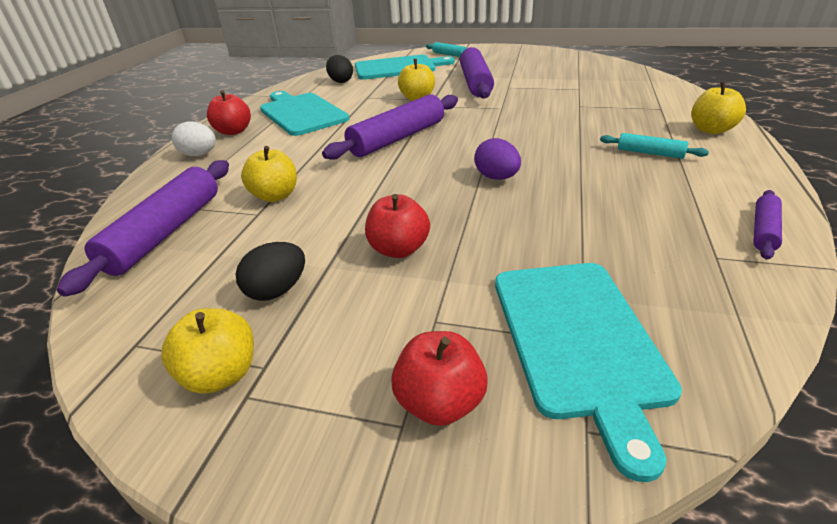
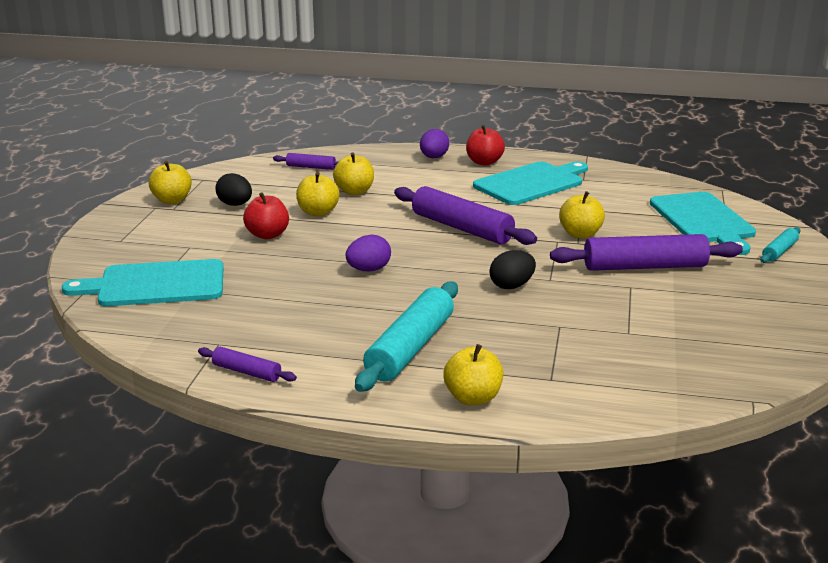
camera: 85 degrees right, 10 degrees down
purple rolling pin [57,160,229,297] -> purple rolling pin [273,153,338,170], size x0.50
white egg [172,121,216,156] -> purple egg [420,129,449,158]
black egg [326,55,353,83] -> black egg moved to [489,250,536,289]
red apple [391,331,488,426] -> none
turquoise rolling pin [600,133,709,159] -> turquoise rolling pin [355,282,458,392], size x2.00
none -> yellow apple [296,172,339,216]

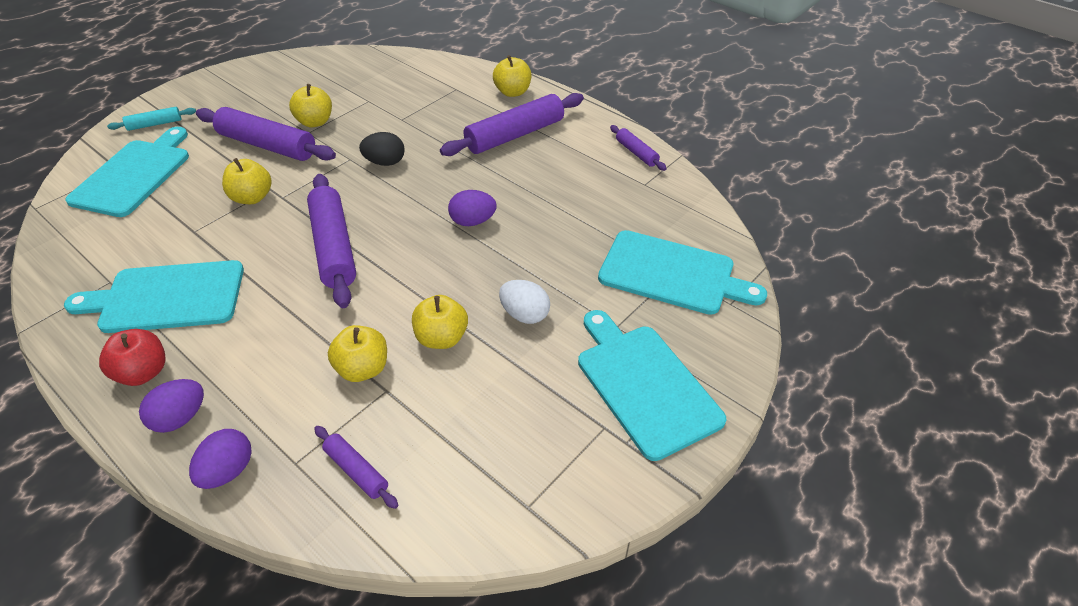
camera: 150 degrees left, 20 degrees up
yellow apple [149,161,192,204] -> yellow apple moved to [289,84,332,127]
black egg [215,173,252,206] -> none
red apple [243,192,289,239] -> white egg [499,280,550,324]
turquoise rolling pin [355,282,458,392] -> purple rolling pin [440,93,584,156]
none -> purple egg [189,429,252,489]
none -> turquoise cutting board [578,310,726,461]

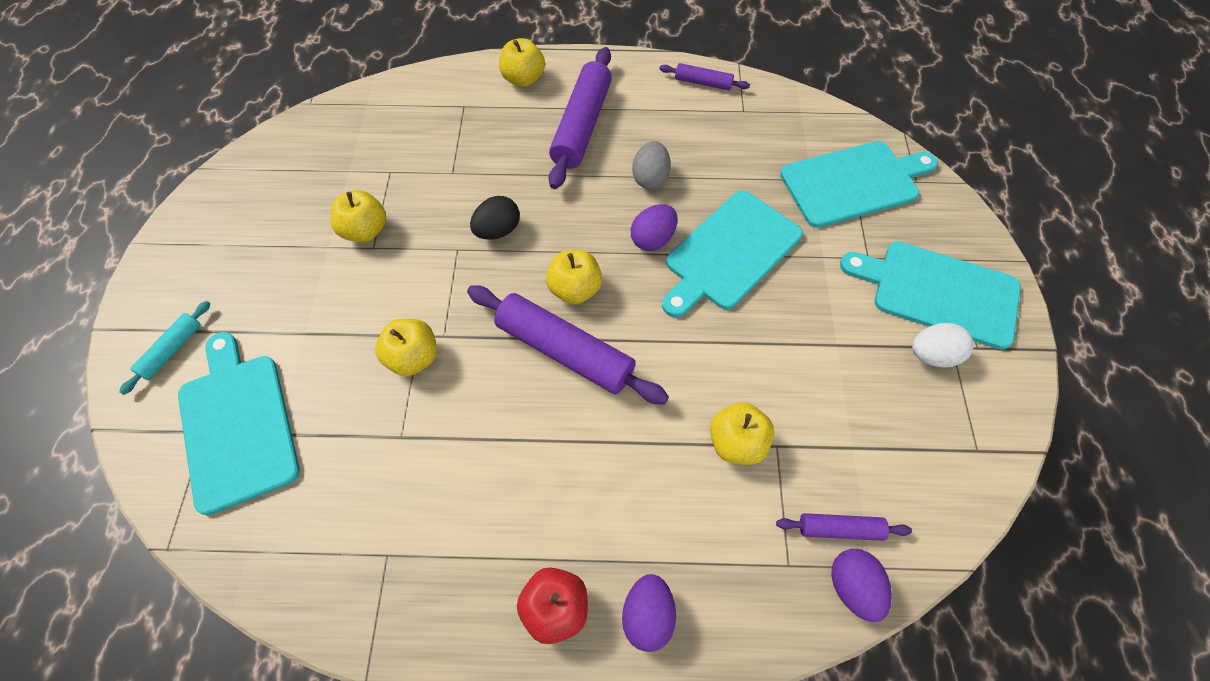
camera: 40 degrees left, 15 degrees up
turquoise cutting board [64,260,244,333] -> turquoise cutting board moved to [662,191,803,318]
purple egg [189,429,252,489] -> purple egg moved to [831,549,892,622]
purple rolling pin [196,107,336,161] -> none
yellow apple [412,295,468,349] -> yellow apple moved to [546,250,602,304]
white egg [499,280,550,324] -> white egg moved to [912,323,974,368]
none -> grey egg [632,141,671,189]

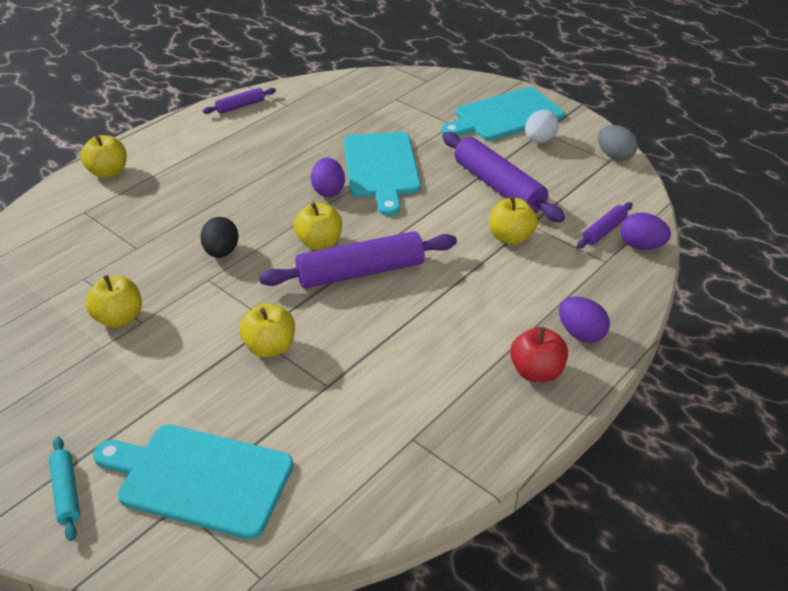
camera: 50 degrees left, 20 degrees down
purple rolling pin [548,47,612,189] -> purple rolling pin moved to [442,132,565,222]
grey egg [632,141,671,189] -> grey egg moved to [598,125,638,161]
turquoise cutting board [780,141,938,228] -> none

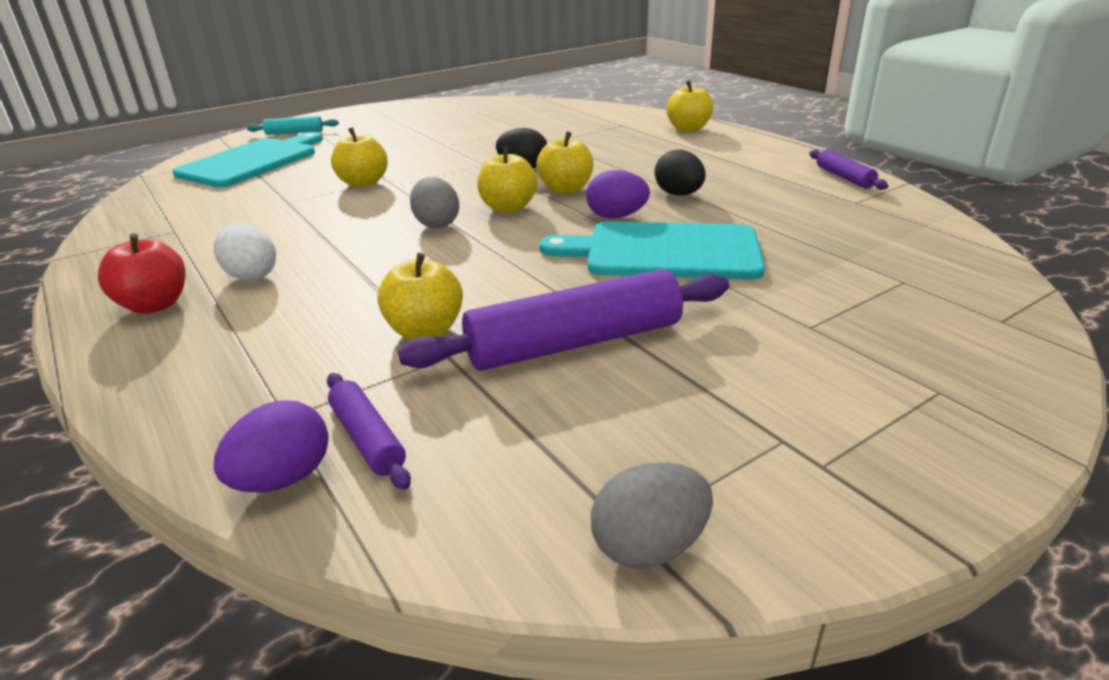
camera: 105 degrees right, 10 degrees down
yellow apple [86,275,142,328] -> yellow apple moved to [536,131,593,194]
purple rolling pin [259,231,457,288] -> grey egg [410,177,459,229]
turquoise cutting board [441,87,565,141] -> none
white egg [525,110,559,143] -> white egg moved to [214,224,276,281]
purple egg [559,297,610,343] -> none
none -> black egg [655,150,706,196]

